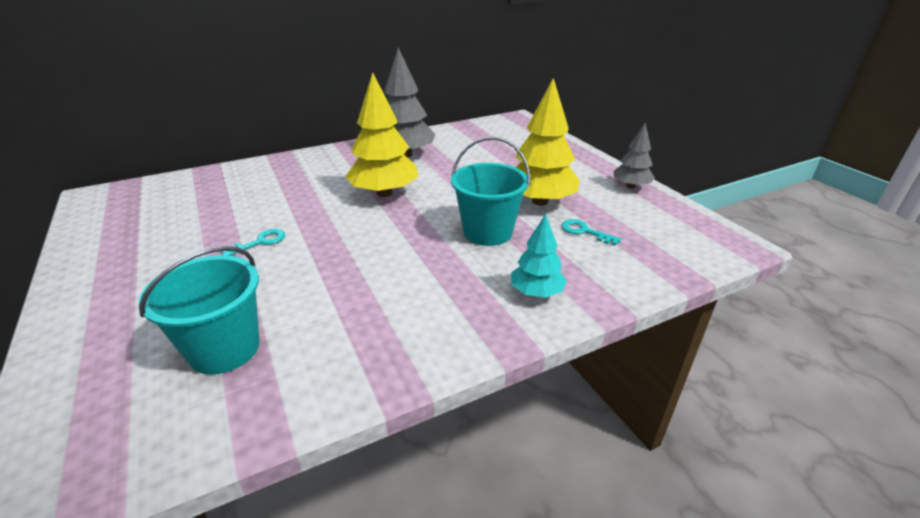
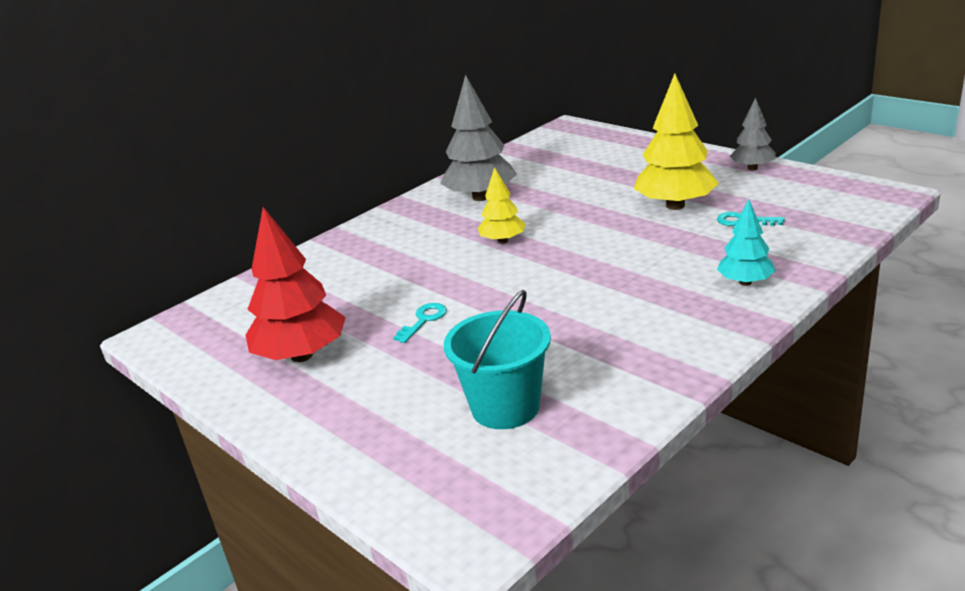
camera: 15 degrees left, 5 degrees down
yellow tree [345,72,419,197] -> yellow tree [478,167,526,244], size x0.57
turquoise bucket [451,137,530,246] -> none
none -> red tree [245,207,346,362]

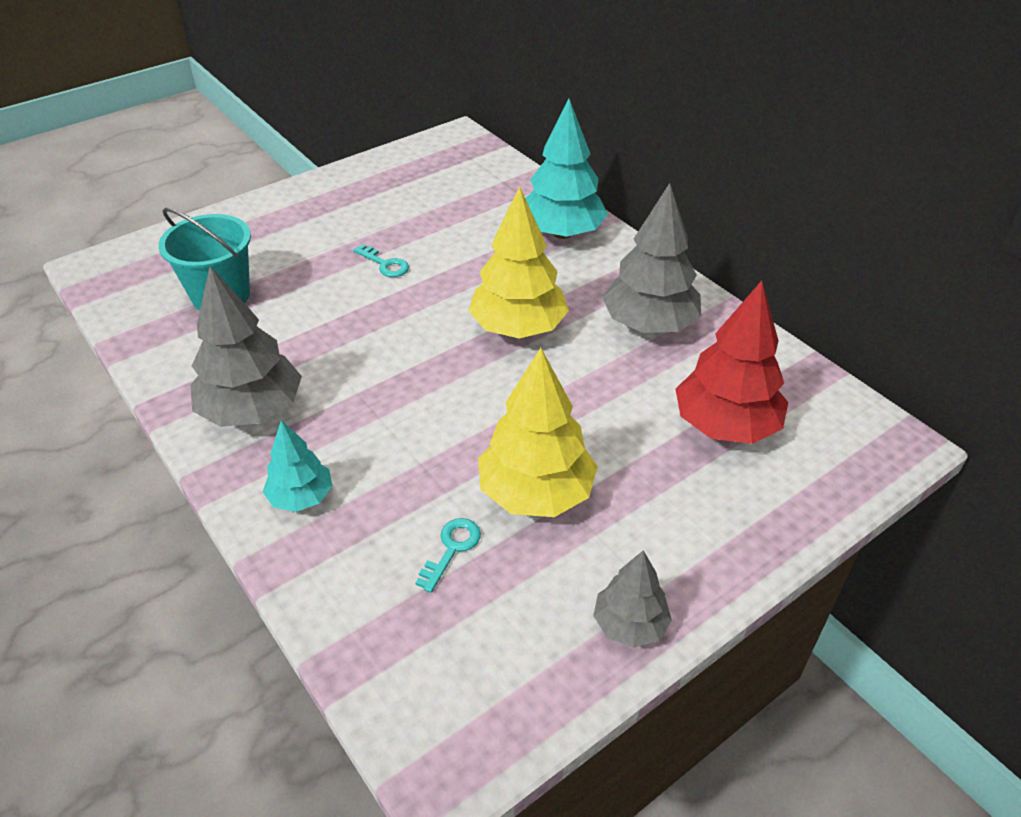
camera: 95 degrees right, 15 degrees up
red tree [245,207,346,362] -> red tree moved to [675,281,788,444]
yellow tree [478,167,526,244] -> yellow tree [468,186,569,339], size x1.74
none -> grey tree [190,266,302,427]
none -> turquoise tree [525,98,608,239]

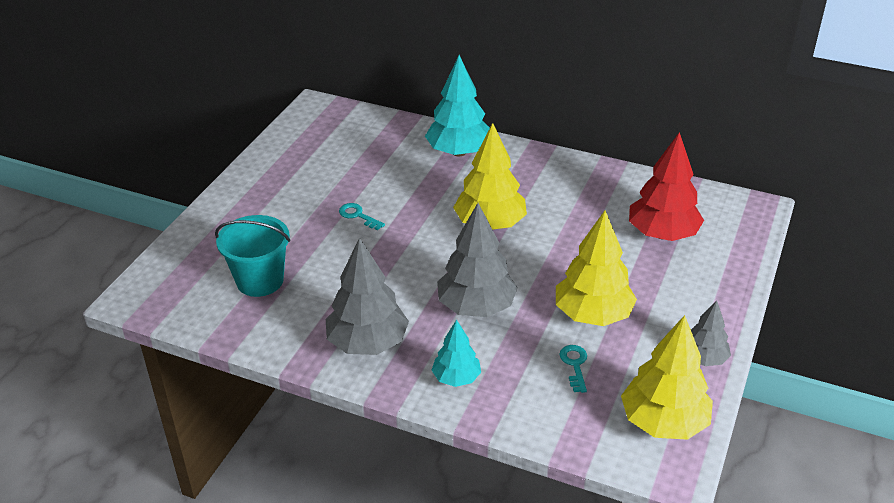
camera: 30 degrees left, 5 degrees down
turquoise key [353,244,409,277] -> turquoise key turned 150 degrees counterclockwise [339,203,385,230]
grey tree [602,183,701,333] -> grey tree moved to [437,203,518,317]
none -> yellow tree [621,315,713,440]

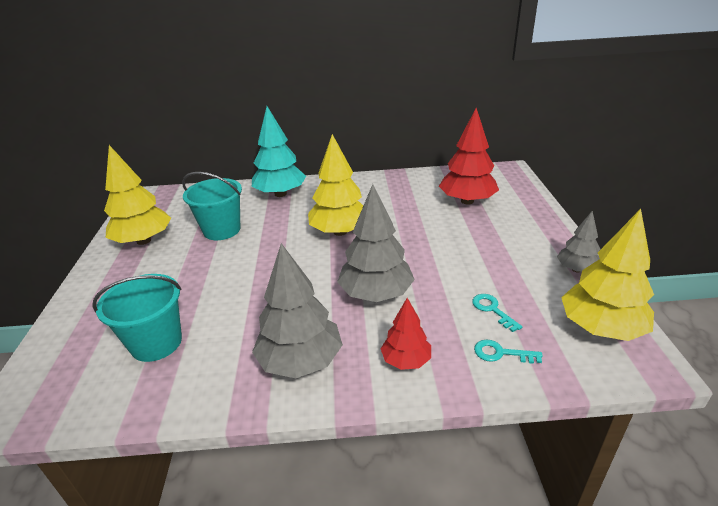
camera: 25 degrees left, 5 degrees down
turquoise key [339,203,385,230] -> turquoise key moved to [474,340,543,364]
turquoise tree [432,319,481,387] -> red tree [381,298,431,370]
yellow tree [556,210,637,326] -> yellow tree moved to [104,145,171,245]
none -> turquoise bucket [182,172,242,240]

